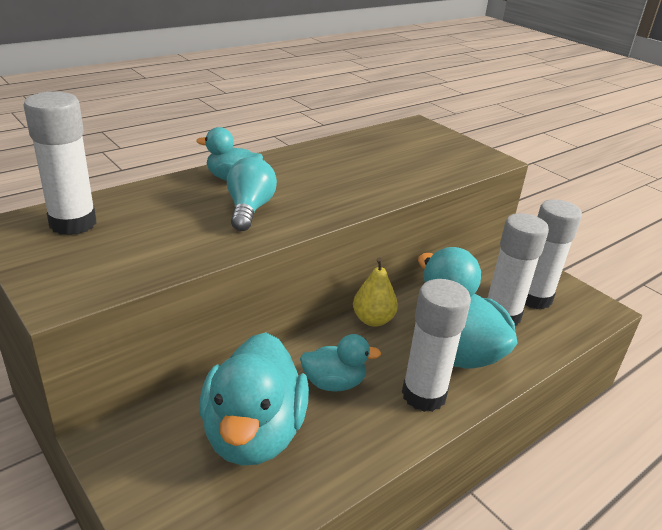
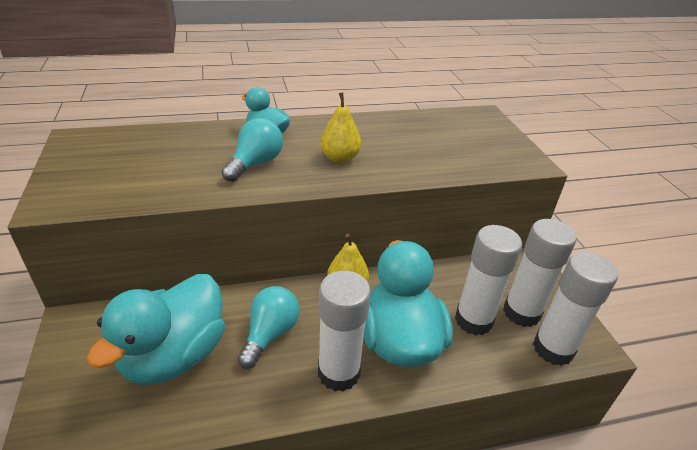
camera: 25 degrees right, 5 degrees up
white glue stick [23,91,97,235] -> white glue stick moved to [533,252,618,366]
turquoise duck [300,334,381,392] -> turquoise light bulb [237,286,300,369]
none -> yellow pear [320,92,361,163]

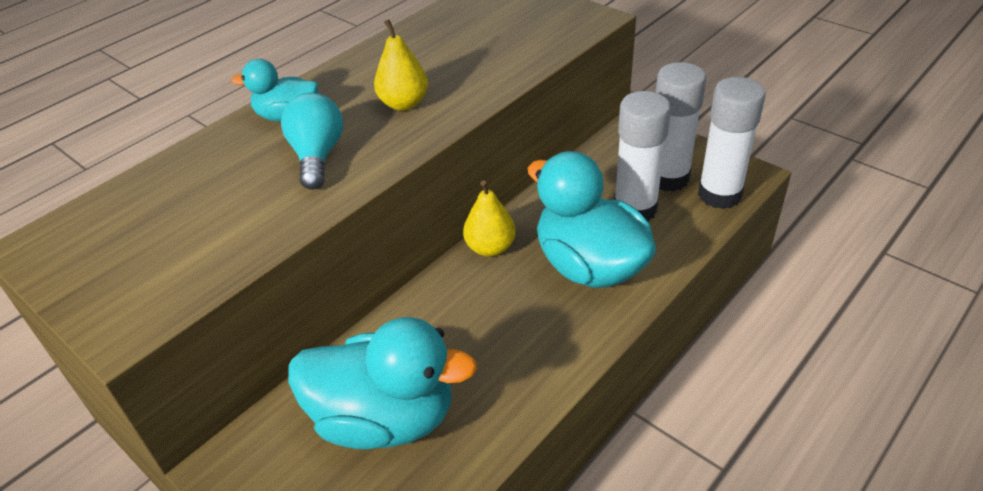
camera: 30 degrees left, 5 degrees up
turquoise duck [87,274,225,385] -> turquoise duck turned 75 degrees counterclockwise [288,317,477,450]
turquoise light bulb [237,286,300,369] -> none
white glue stick [318,271,371,392] -> none

